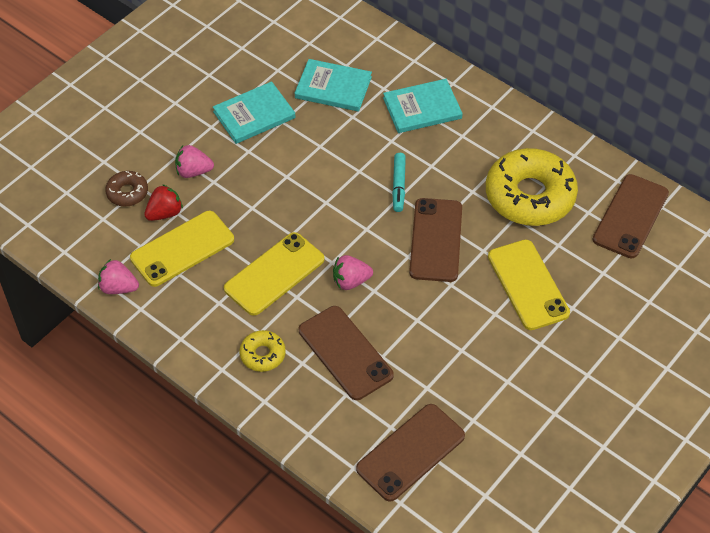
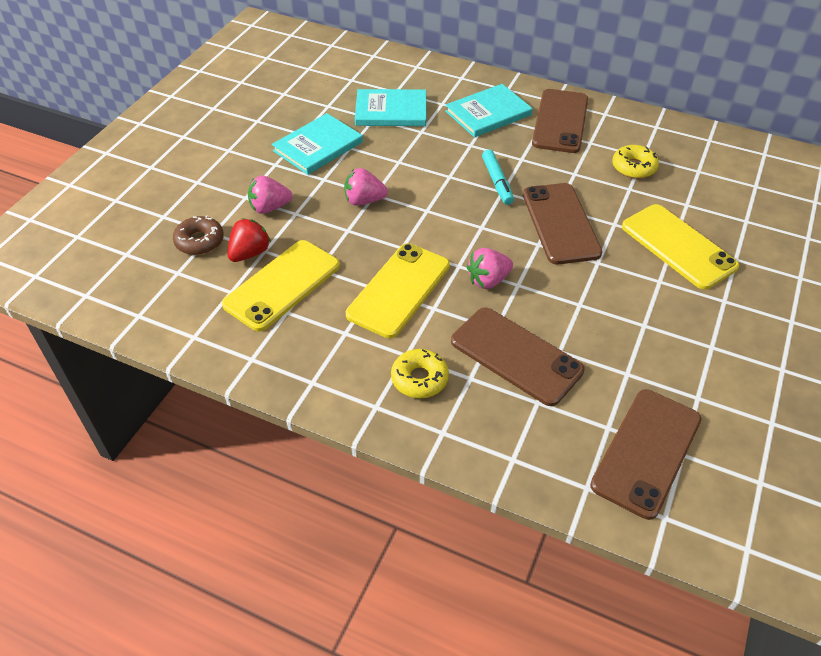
camera: 15 degrees left, 5 degrees down
pink strawberry [98,259,139,294] -> pink strawberry moved to [344,168,388,206]
yellow donut [486,148,578,226] -> yellow donut [612,145,659,179], size x0.46
brown phone [593,174,669,258] -> brown phone moved to [532,89,588,153]

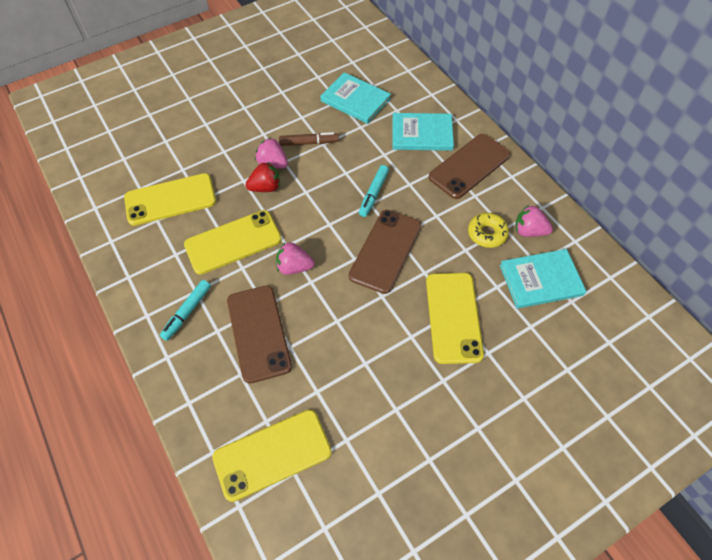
camera: 35 degrees right, 10 degrees up
brown donut [173,216,224,255] -> none
red strawberry [227,218,271,262] -> red strawberry moved to [245,161,280,192]
pink strawberry [248,176,292,214] -> pink strawberry moved to [515,205,553,237]
turquoise book [272,113,363,175] -> turquoise book moved to [500,249,587,309]
yellow donut [391,349,449,398] -> turquoise marker [160,280,211,341]
brown phone [590,389,701,520] -> yellow phone [212,410,332,502]
none -> brown marker [279,132,339,146]

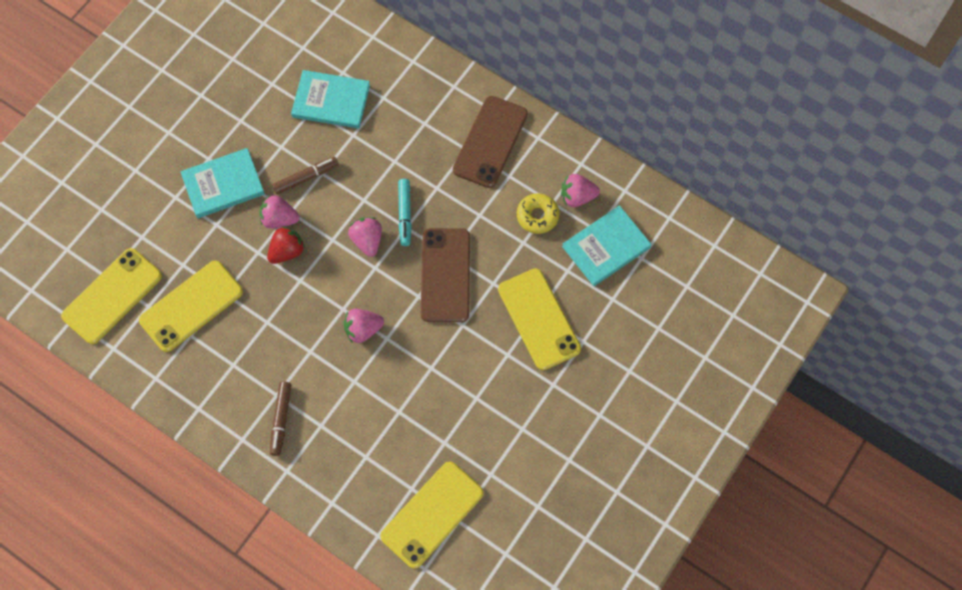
camera: 25 degrees left, 10 degrees up
turquoise marker [160,280,211,341] -> brown marker [270,381,291,456]
yellow phone [184,210,282,275] -> yellow phone moved to [61,248,162,344]
brown phone [227,285,292,384] -> none
turquoise book [392,113,454,151] -> turquoise book moved to [180,148,265,218]
none -> pink strawberry [348,217,382,257]

